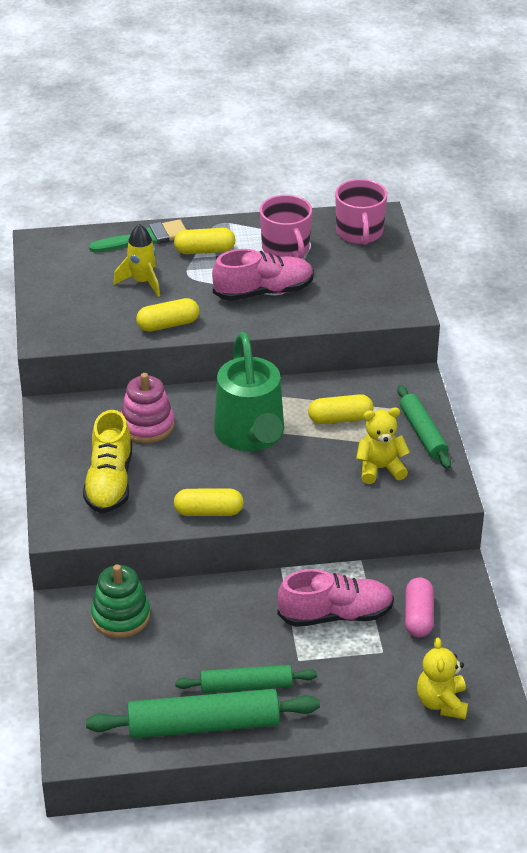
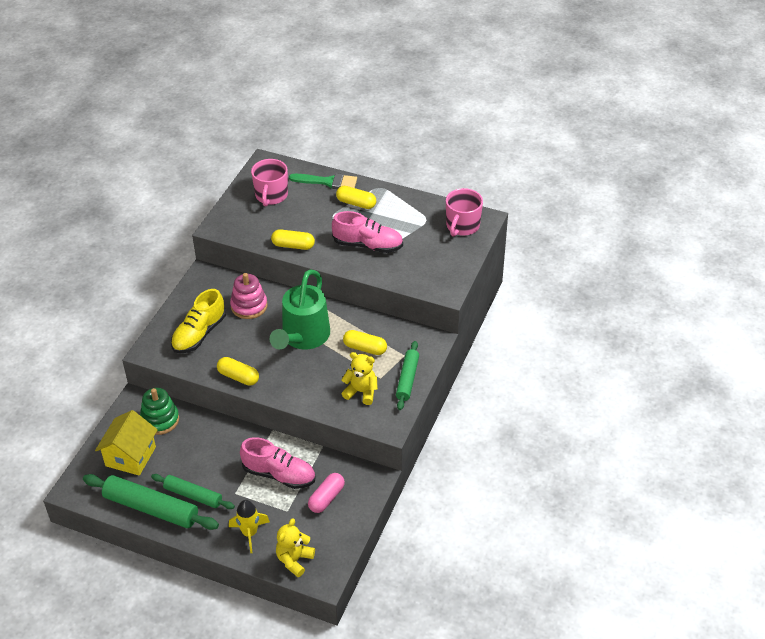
camera: 30 degrees right, 5 degrees up
yellow rocket [113,224,160,297] -> yellow rocket moved to [229,500,270,554]
pink mug [260,195,312,259] -> pink mug moved to [251,159,288,207]
none -> yellow house [95,410,158,476]

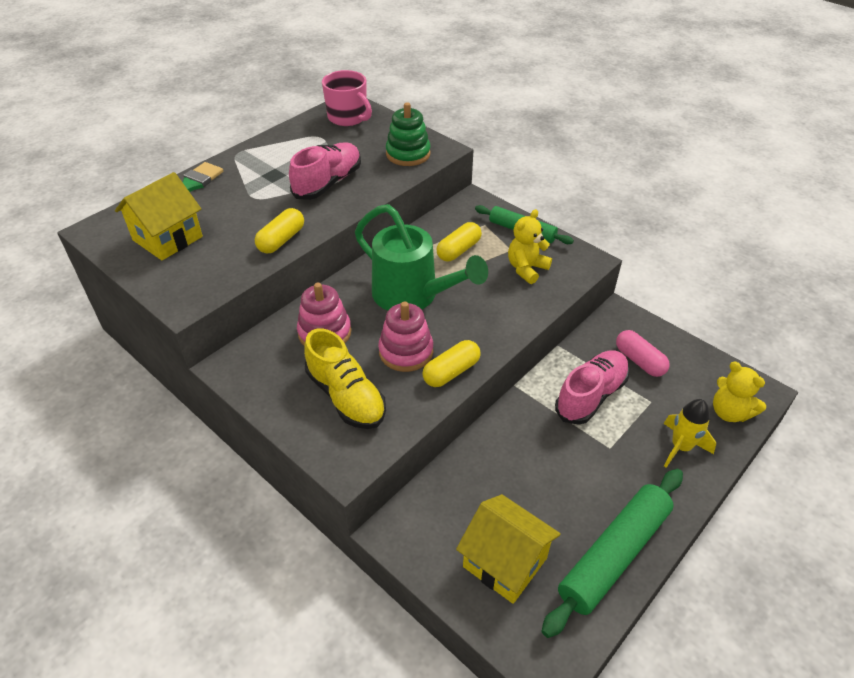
camera: 70 degrees left, 0 degrees up
green stacking toy [140,388,179,435] -> green stacking toy moved to [386,102,431,166]
green rolling pin [151,474,235,509] -> none
pink mug [251,159,288,207] -> yellow house [115,172,203,260]
yellow capsule [336,186,376,209] -> none
none -> pink stacking toy [378,301,433,372]

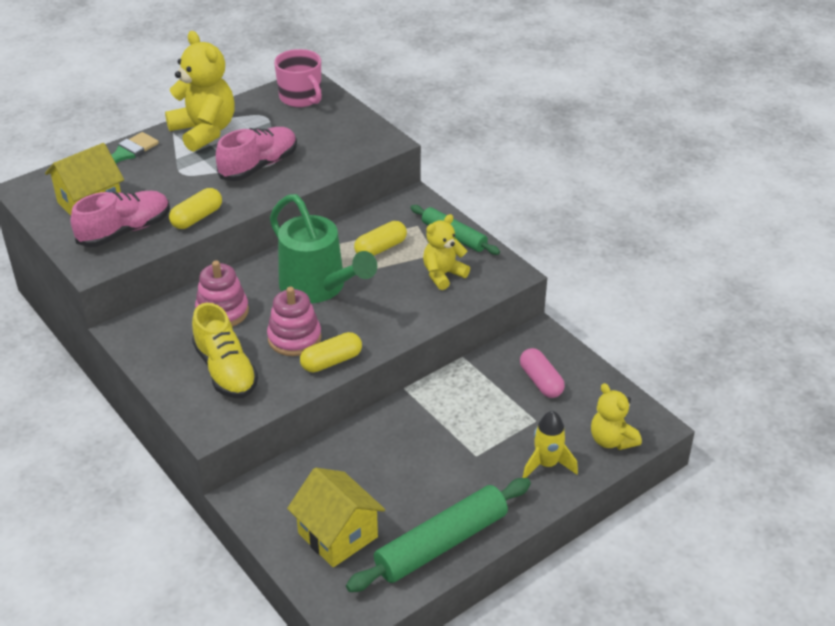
camera: 10 degrees right, 5 degrees down
green stacking toy [386,102,431,166] -> none
pink shoe [555,350,630,425] -> pink shoe moved to [71,191,170,247]
none -> yellow teddy bear [165,31,235,152]

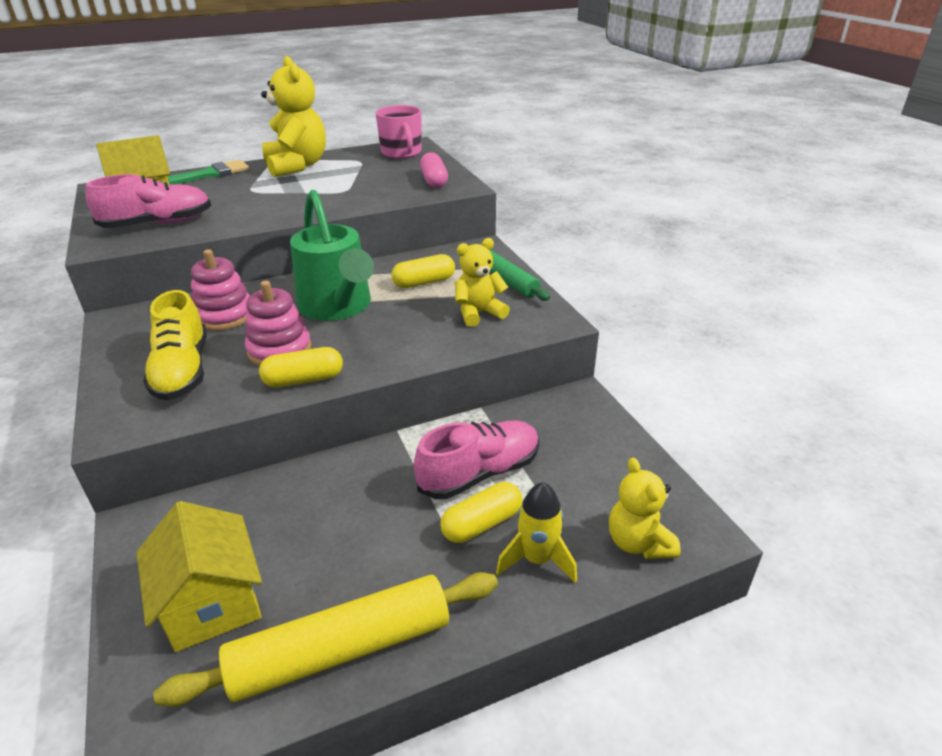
camera: 15 degrees right, 5 degrees down
yellow capsule [169,188,222,229] -> yellow capsule moved to [440,482,523,543]
pink shoe [216,127,297,181] -> pink shoe moved to [414,420,539,499]
green rolling pin [346,478,531,592] -> yellow rolling pin [153,572,498,707]
pink capsule [520,348,565,398] -> pink capsule moved to [420,152,448,188]

